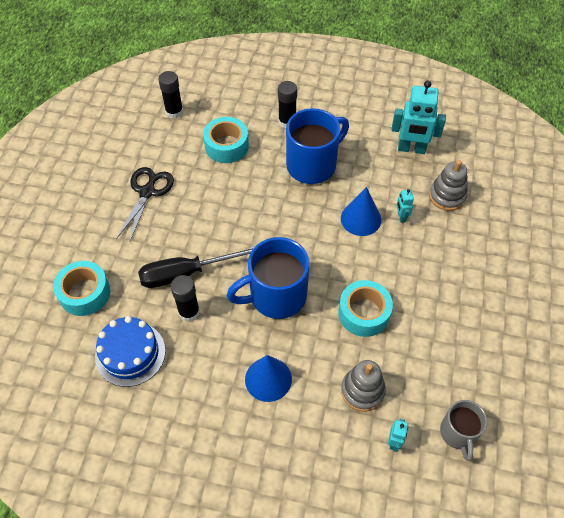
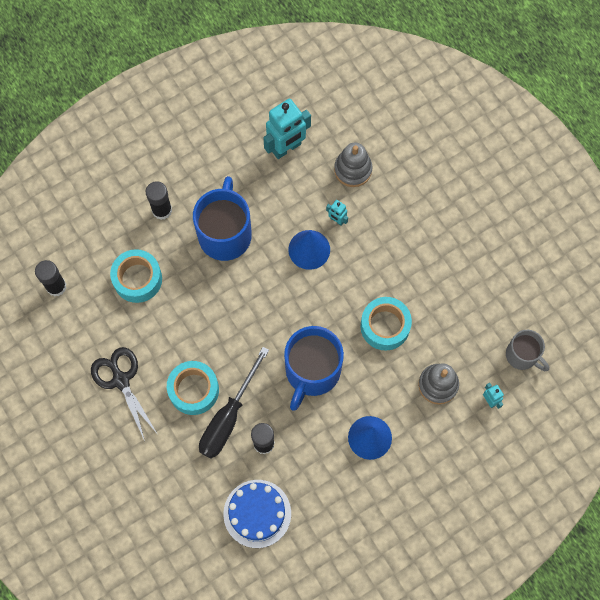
camera: 45 degrees left, 15 degrees up
turquoise tape [53,261,110,316] -> turquoise tape moved to [167,361,219,415]

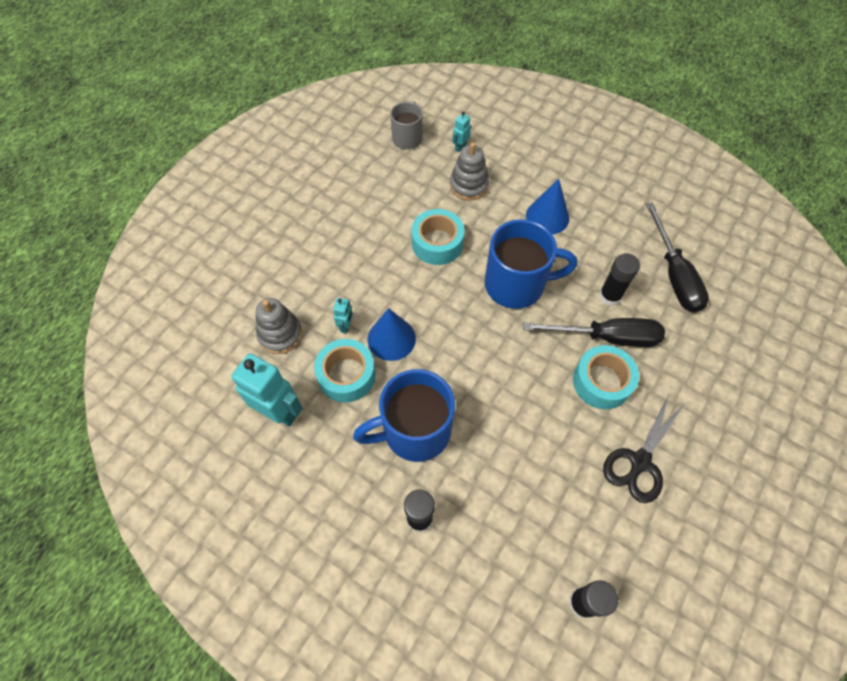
camera: 115 degrees left, 10 degrees down
turquoise tape [110,249,162,303] -> turquoise tape moved to [314,339,376,403]
blue cake [223,480,291,548] -> black screwdriver [646,202,709,312]

